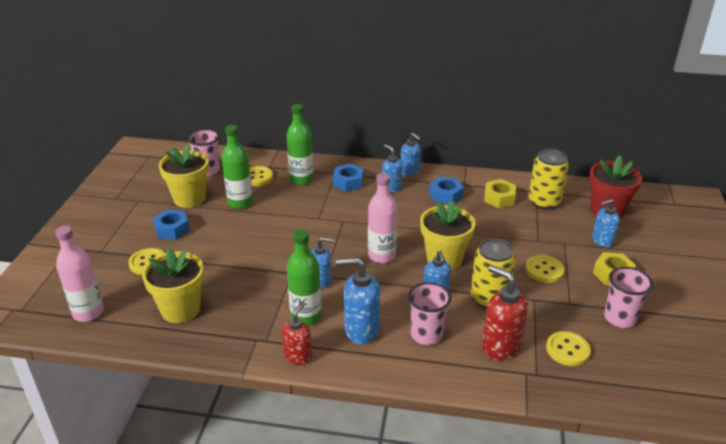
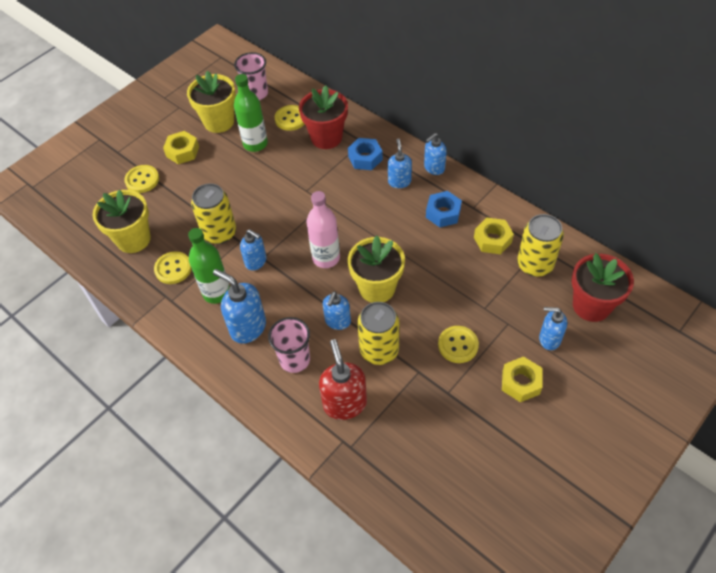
camera: 35 degrees right, 20 degrees up
pink bottle [55,226,104,322] -> none
blue nut [153,210,190,240] -> yellow nut [163,131,199,164]
red soap dispenser [282,303,312,365] -> none
green bottle [286,104,314,185] -> red flower pot [299,85,348,149]
blue soap dispenser [401,133,421,176] -> blue soap dispenser turned 60 degrees clockwise [424,133,447,175]
yellow button [546,331,591,366] -> yellow button moved to [154,251,192,284]
pink cup [604,267,653,328] -> none
none -> yellow can [191,183,236,244]

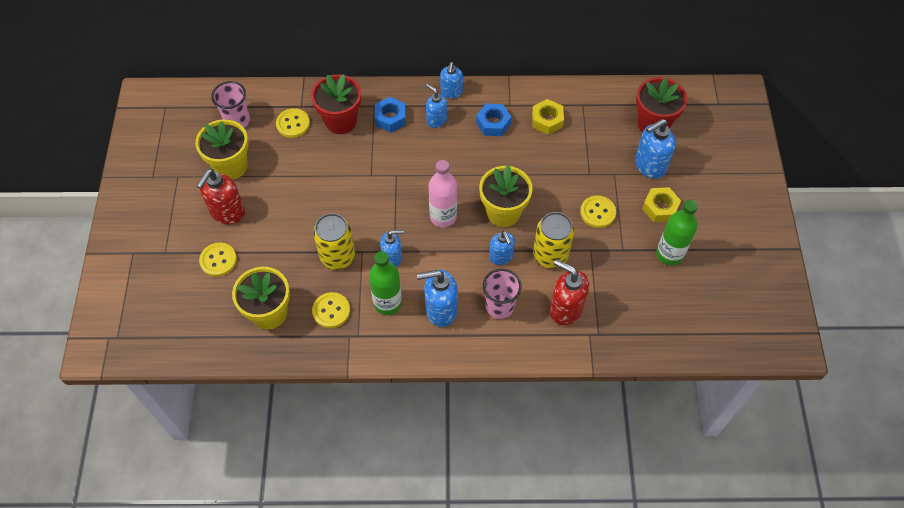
camera: 45 degrees left, 5 degrees up
yellow nut [163,131,199,164] -> red soap dispenser [197,169,245,225]
green bottle [234,74,268,152] -> green bottle moved to [656,199,698,265]
yellow can [517,214,564,277] -> none
blue soap dispenser [539,307,567,350] -> blue soap dispenser [635,119,676,179], size x1.56

